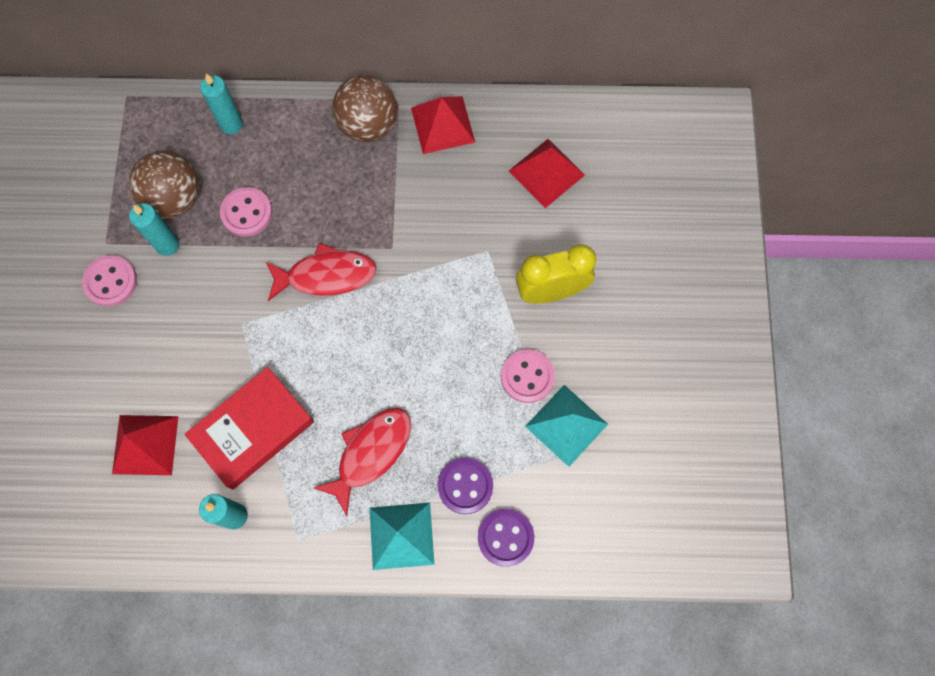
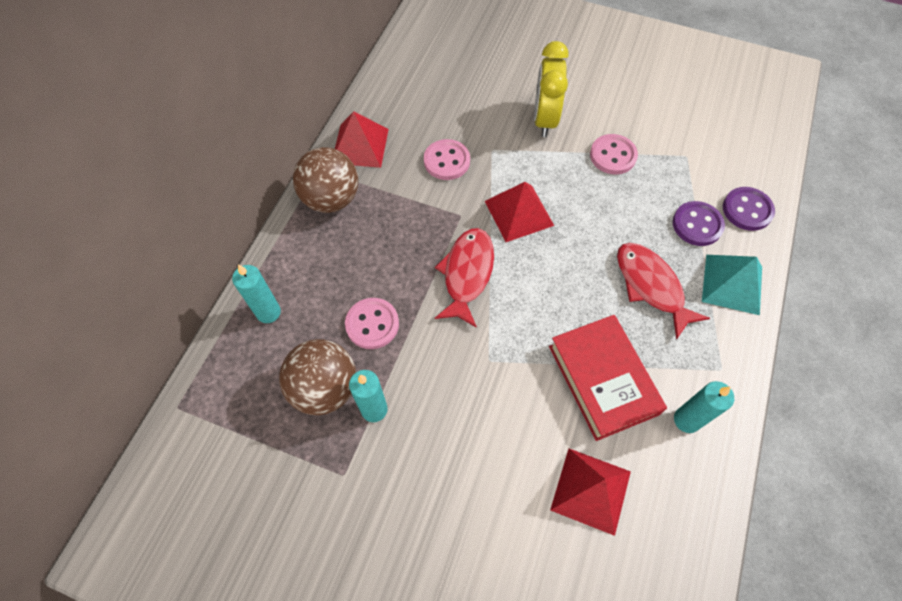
camera: 70 degrees left, 10 degrees down
pink button [82,255,137,307] -> pink button moved to [424,139,470,180]
red pyramid [509,139,585,208] -> red pyramid moved to [485,182,554,242]
turquoise pyramid [525,385,608,467] -> none

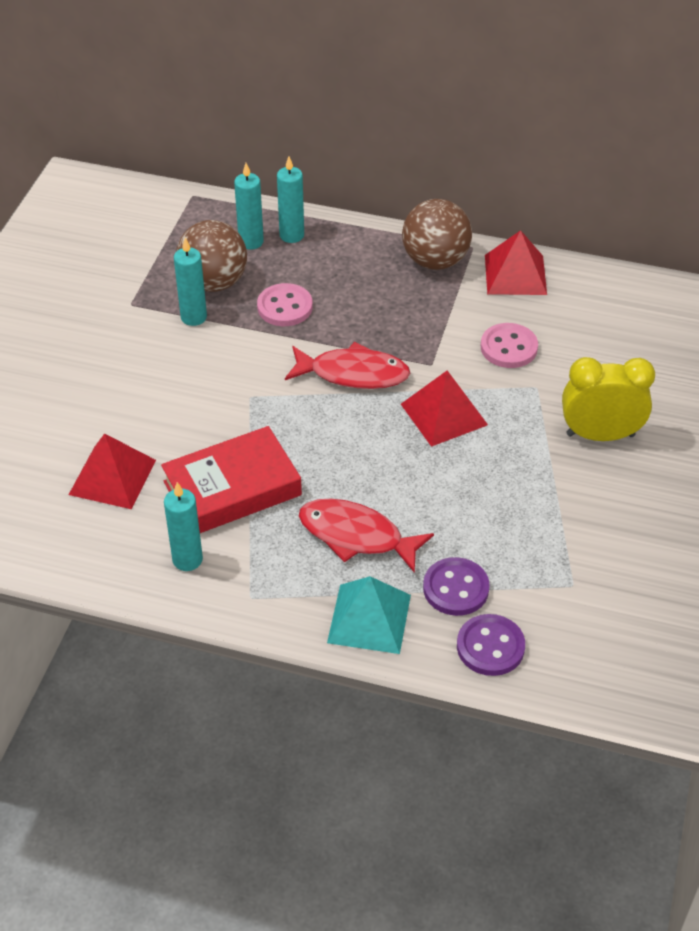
camera: 85 degrees right, 15 degrees down
pink button [590,134,638,175] -> none
red fish [617,243,710,340] -> red fish turned 120 degrees counterclockwise [299,499,434,573]
none -> turquoise candle [234,163,264,250]

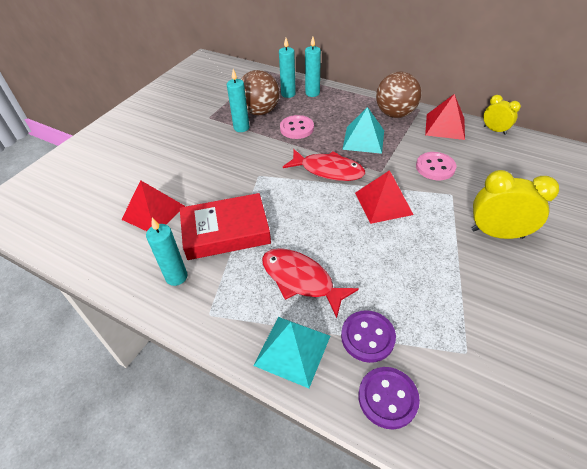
camera: 15 degrees right, 0 degrees up
none -> turquoise pyramid [342,107,384,154]
none -> yellow clock [484,95,521,135]

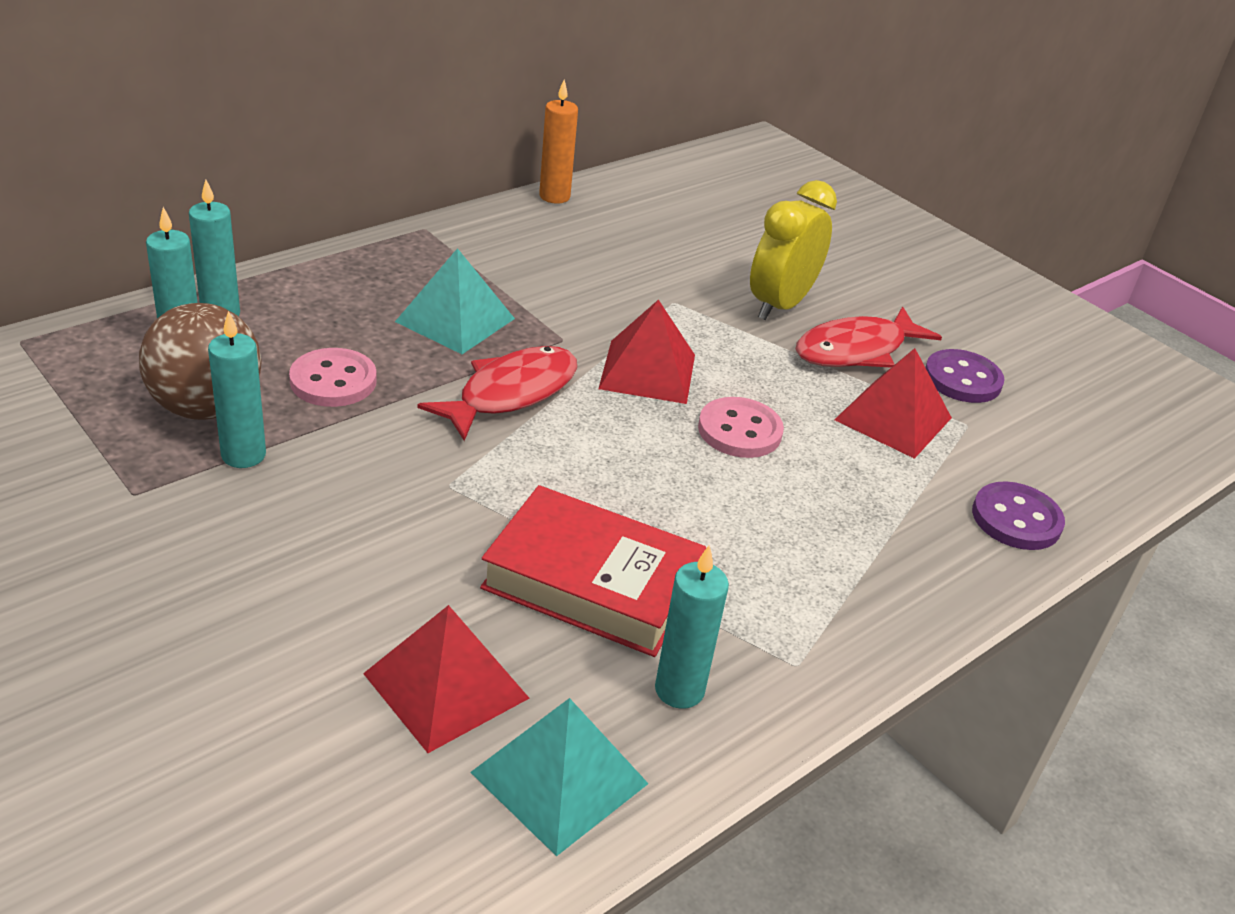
camera: 75 degrees left, 10 degrees down
red book [180,193,271,260] -> red book turned 75 degrees counterclockwise [480,485,706,657]
turquoise pyramid [253,317,330,388] -> turquoise pyramid moved to [470,698,649,856]
red fish [262,248,359,318] -> red fish moved to [796,307,942,368]
purple button [341,310,396,363] -> purple button moved to [925,349,1005,403]
brown ball [376,72,421,118] -> none
pink button [416,152,456,180] -> pink button moved to [698,397,784,458]
red pyramid [425,94,465,140] -> red pyramid moved to [834,348,952,459]
yellow clock [484,95,521,135] -> orange candle [539,80,578,204]

